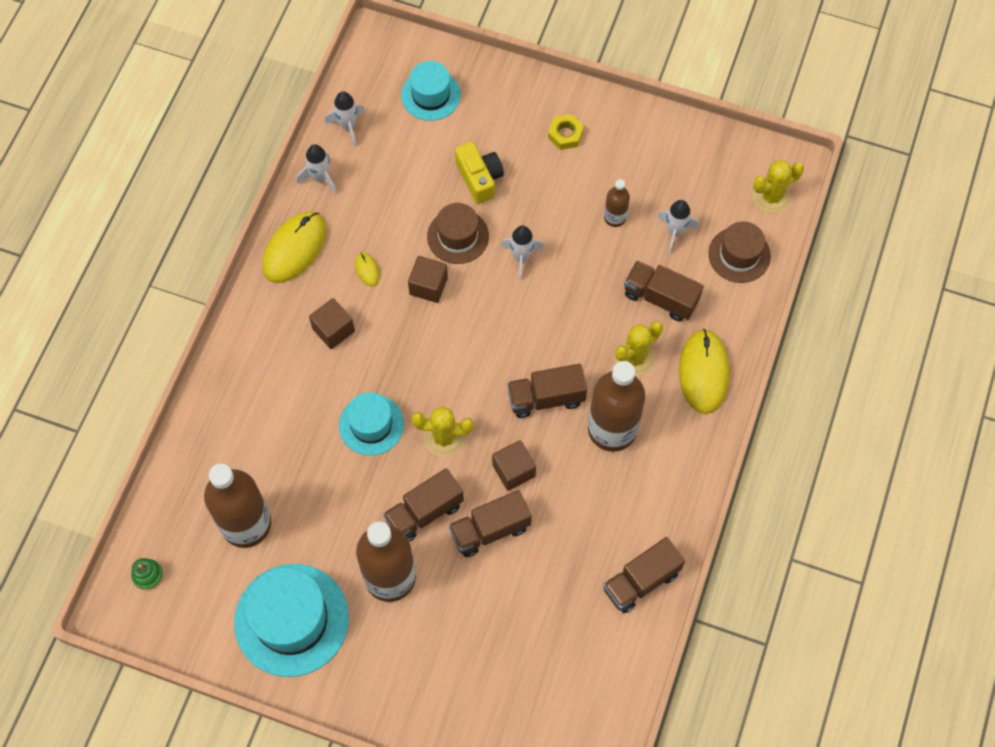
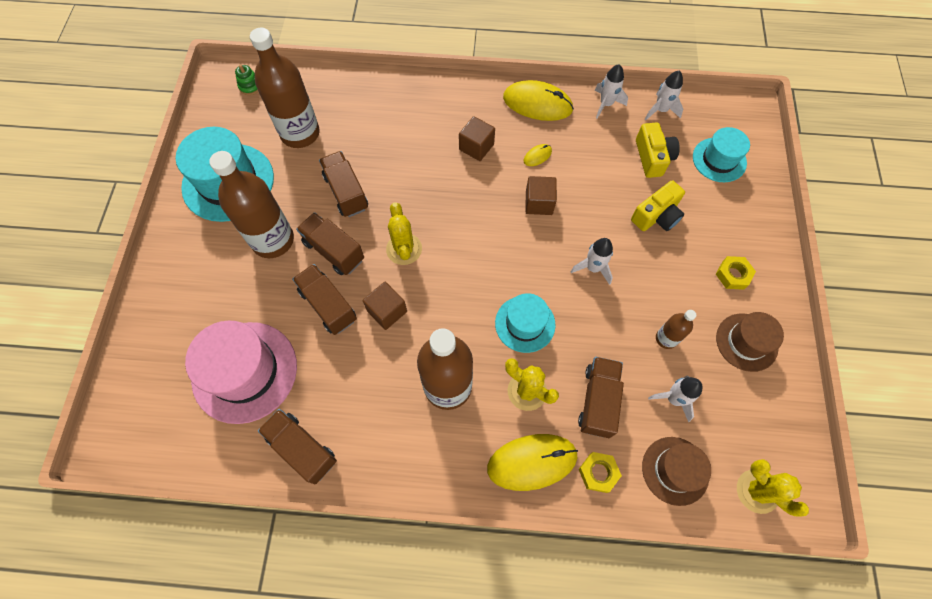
camera: 75 degrees right, 0 degrees up
turquoise hat [339,392,404,456] -> turquoise hat moved to [495,293,556,353]
brown hat [427,203,489,264] -> brown hat moved to [716,312,784,372]
brown truck [507,364,587,418] -> brown truck moved to [319,151,368,217]
none -> pink hat [185,321,297,424]
none -> yellow nut [579,452,622,493]
none -> yellow camera [636,122,680,178]

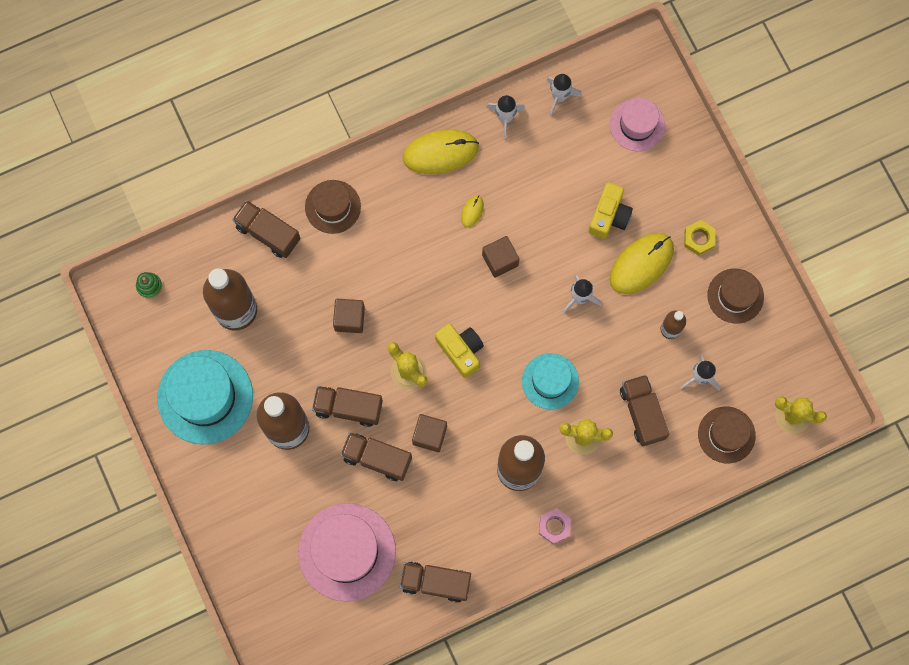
camera: 30 degrees left, 10 degrees up
brown truck [319,151,368,217] -> brown truck moved to [232,200,300,258]
brown cube [459,116,495,161] -> brown cube moved to [333,299,365,333]
yellow mouse [487,434,578,491] -> yellow mouse moved to [610,233,674,294]
yellow nut [579,452,622,493] -> none
yellow camera [636,122,680,178] -> yellow camera moved to [435,324,484,378]
turquoise hat [693,127,750,182] -> pink hat [610,98,665,151]
none -> brown hat [305,180,361,234]
none -> pink nut [539,508,571,544]

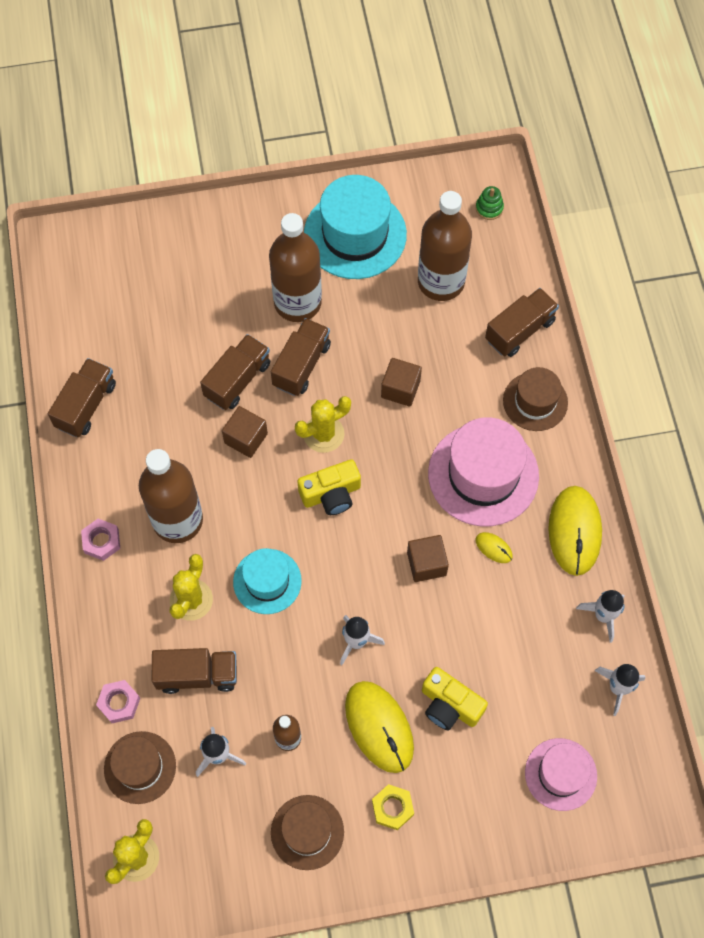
camera: 105 degrees right, 10 degrees down
pink hat [298,503,396,601] -> pink hat moved to [428,417,539,526]
none -> pink nut [96,680,140,723]

